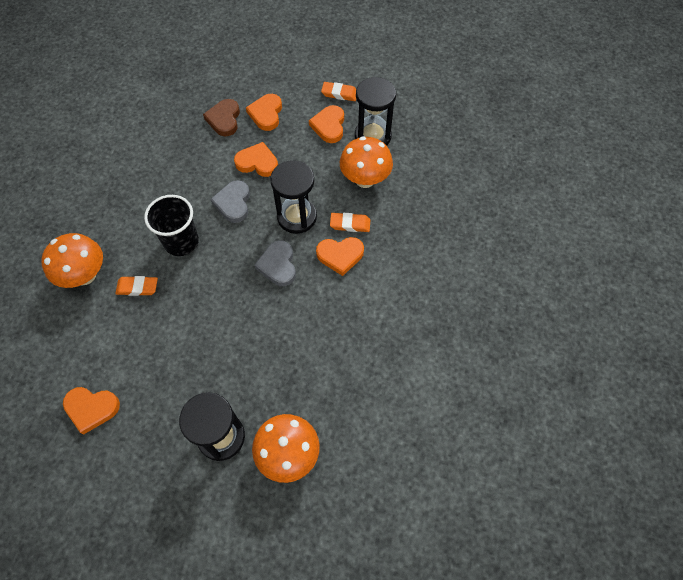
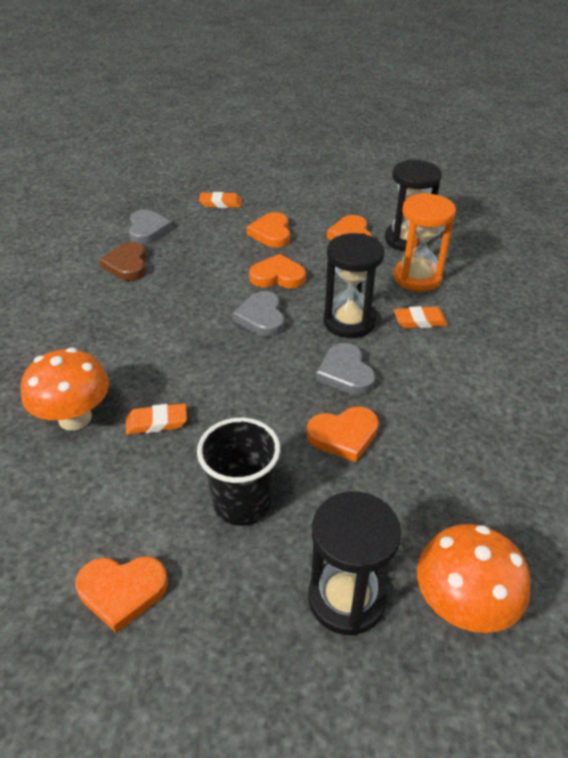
camera: 10 degrees left, 20 degrees down
black cup [144,195,199,256] -> black cup moved to [197,418,280,526]
brown heart [203,99,240,136] -> brown heart moved to [99,242,147,281]
orange heart [316,237,364,276] -> orange heart moved to [307,407,379,462]
orange eraser [321,82,356,101] -> orange eraser moved to [199,192,242,208]
orange mushroom [340,136,393,188] -> orange hourglass [393,193,456,292]
none -> grey heart [129,209,173,244]

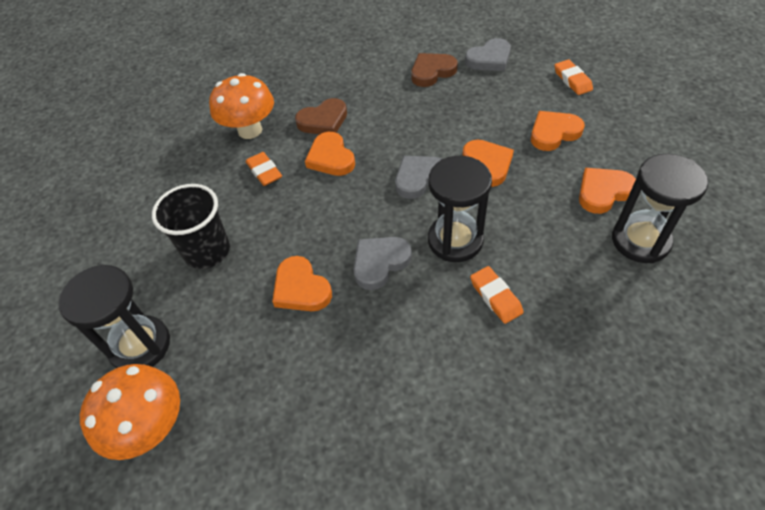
camera: 70 degrees right, 10 degrees up
orange heart [75,556,168,633] -> orange heart moved to [305,132,355,176]
orange hourglass [393,193,456,292] -> none
none -> brown heart [295,98,347,134]

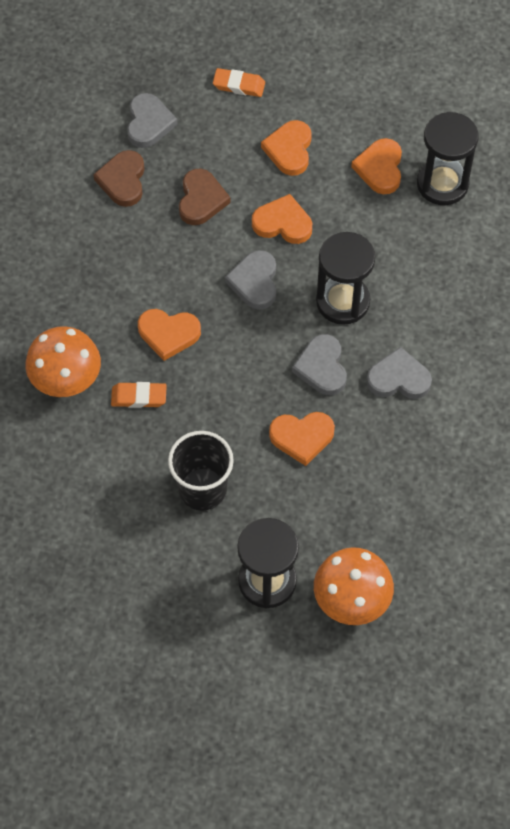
camera: 60 degrees left, 10 degrees up
brown heart [295,98,347,134] -> brown heart moved to [179,169,231,225]
orange eraser [470,266,523,324] -> none
none -> grey heart [367,347,432,399]

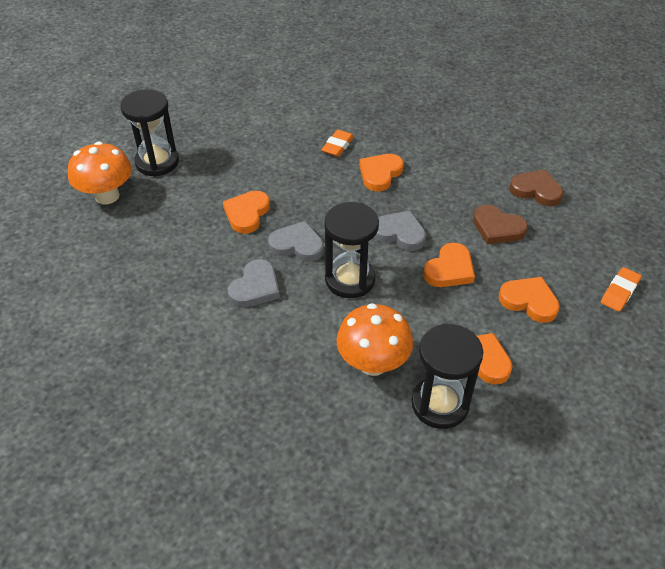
camera: 115 degrees right, 15 degrees down
orange mushroom [25,326,101,397] -> orange mushroom moved to [336,303,413,376]
grey heart [127,93,178,148] -> none
black cup [168,431,234,511] -> none

